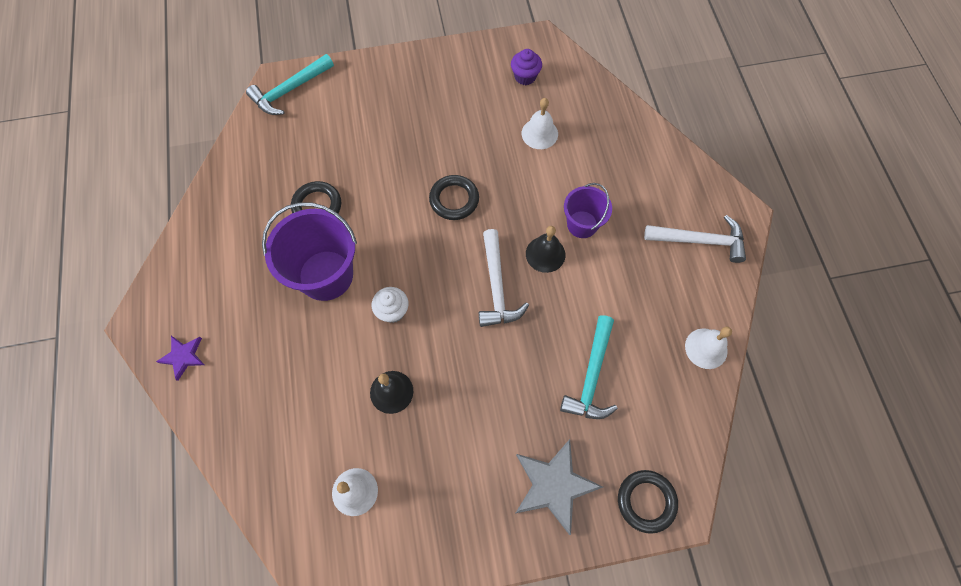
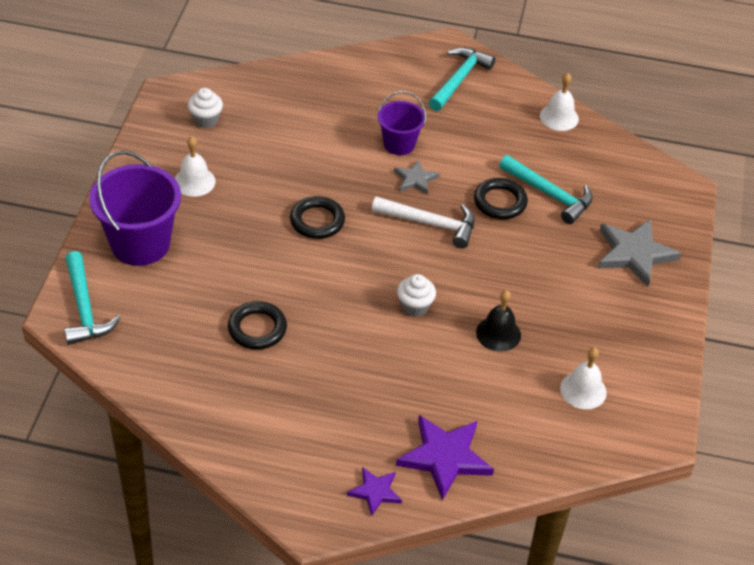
camera: 70 degrees left, 20 degrees down
purple bucket [262,202,357,301] -> purple bucket moved to [89,151,181,266]
purple cupcake [511,49,542,85] -> white cupcake [188,88,223,128]
white bell [522,98,558,149] -> white bell moved to [175,136,216,197]
black bell [526,226,565,273] -> grey star [394,160,439,195]
black ring [618,470,678,534] -> black ring moved to [474,178,528,219]
white hammer [644,215,746,263] -> turquoise hammer [429,47,496,111]
none -> purple star [396,415,494,500]

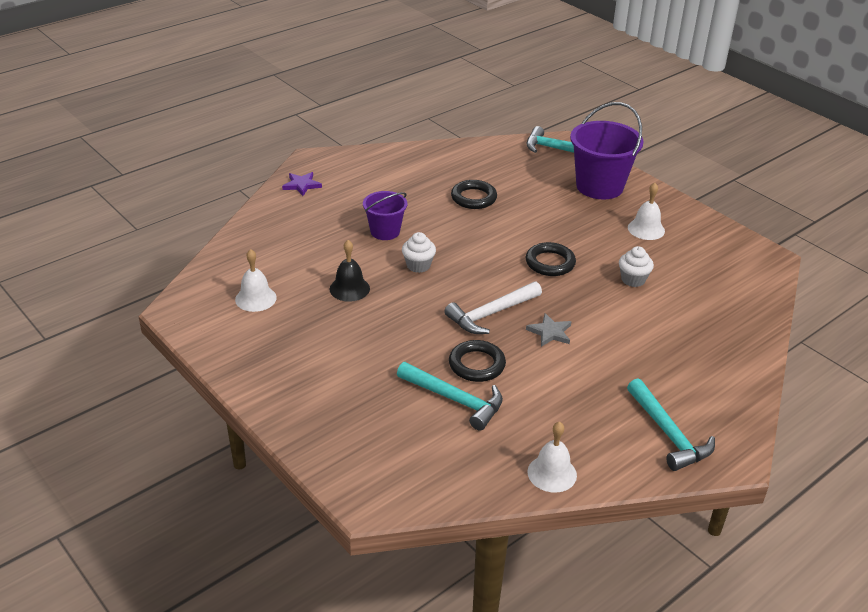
camera: 130 degrees right, 10 degrees down
white cupcake [188,88,223,128] -> white cupcake moved to [619,246,654,287]
purple bucket [378,91,426,155] -> purple bucket moved to [363,191,408,240]
purple star [396,415,494,500] -> none
turquoise hammer [499,155,593,224] -> turquoise hammer turned 135 degrees counterclockwise [397,362,503,431]
grey star [598,219,681,287] -> none

